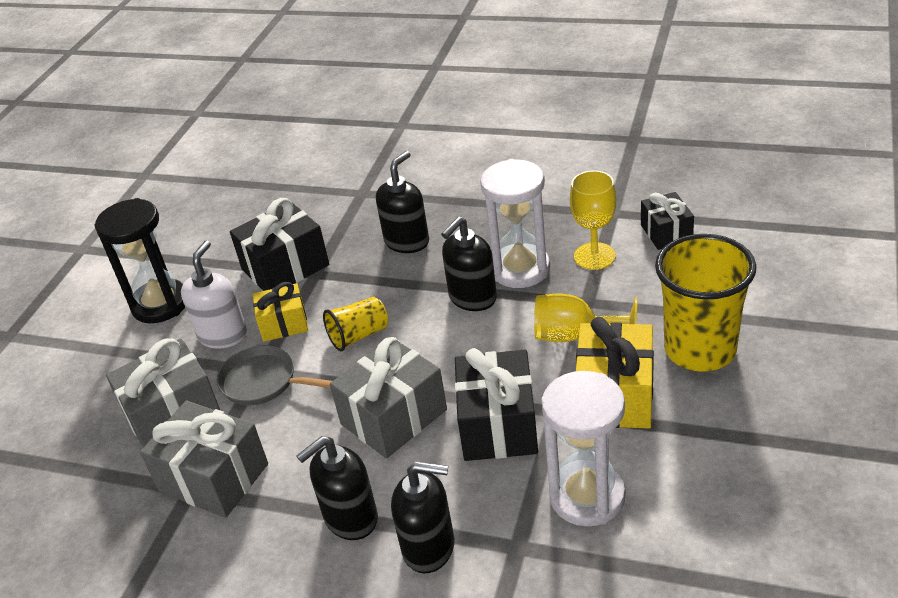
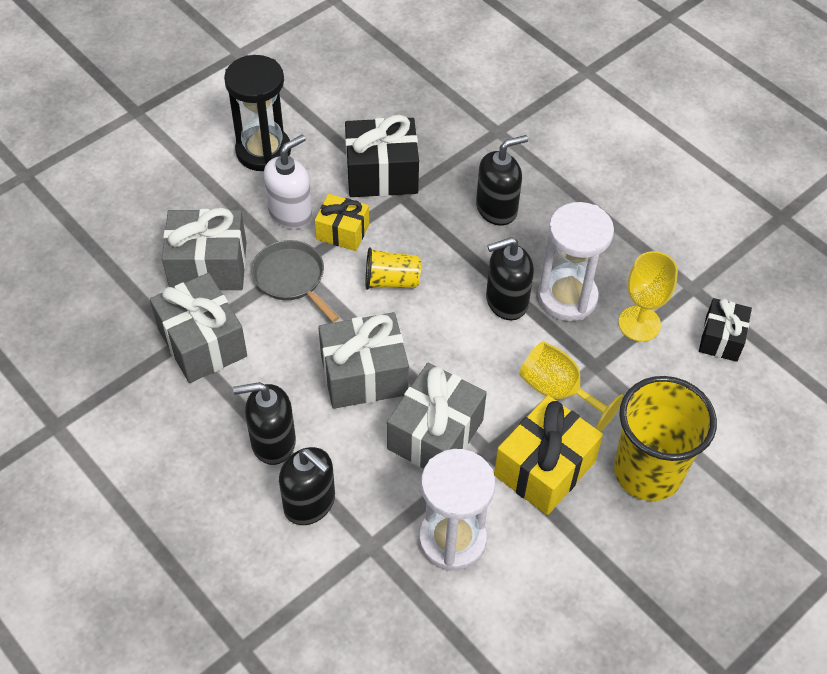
camera: 25 degrees right, 15 degrees up
black gift [455,348,538,461] -> grey gift [387,363,487,468]

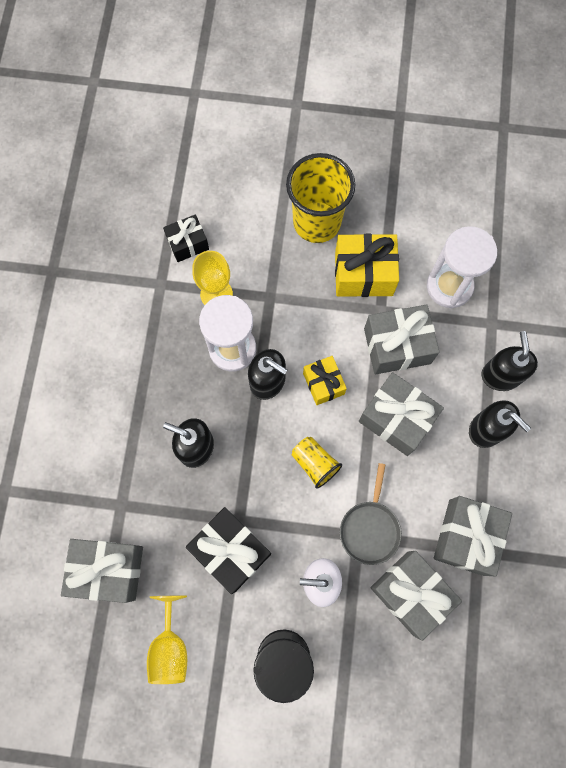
camera: 130 degrees left, 20 degrees up
yellow gift [315,194,369,251] -> yellow gift moved to [303,356,347,405]
yellow goblet [519,341,624,432] -> yellow goblet moved to [147,595,187,684]
none -> grey gift [61,539,143,603]

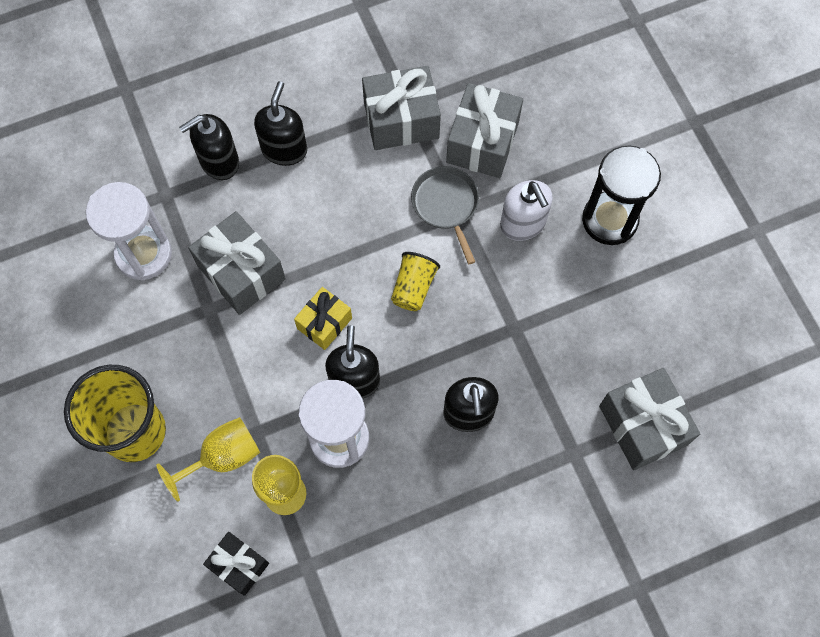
camera: 120 degrees left, 5 degrees down
yellow goblet [147,595,187,684] -> yellow goblet moved to [156,417,260,502]
black gift [186,507,271,594] -> none
yellow gift [335,234,399,297] -> none
grey pan [340,463,402,565] -> grey pan turned 90 degrees counterclockwise [411,166,479,264]
grey gift [359,372,444,456] -> none

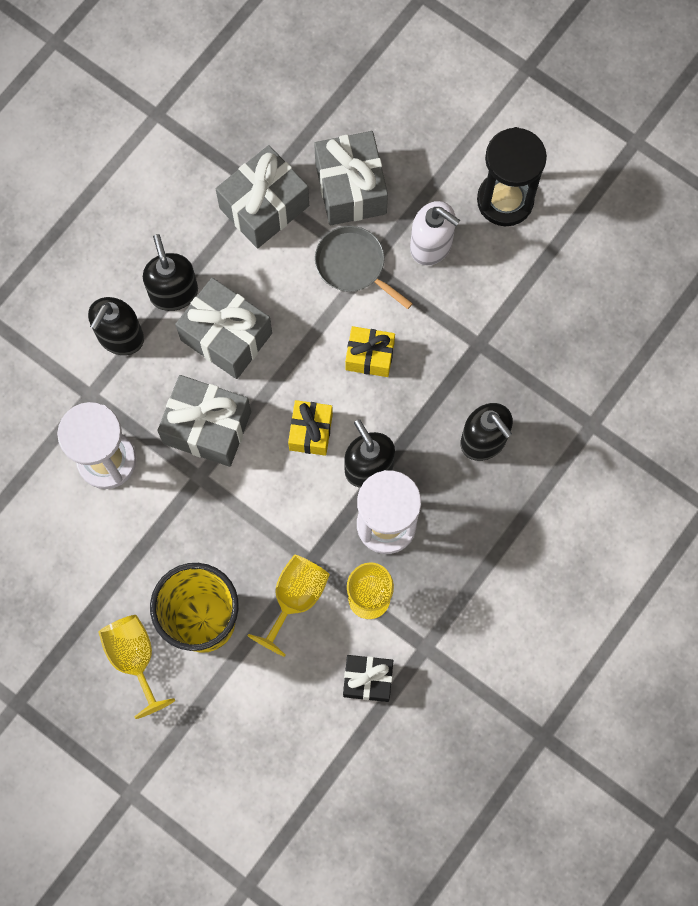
camera: 30 degrees left, 5 degrees up
yellow cup [391,252,440,311] -> yellow gift [345,326,395,377]
grey gift [599,368,700,470] -> grey gift moved to [175,278,272,379]
none -> yellow goblet [98,615,175,719]

